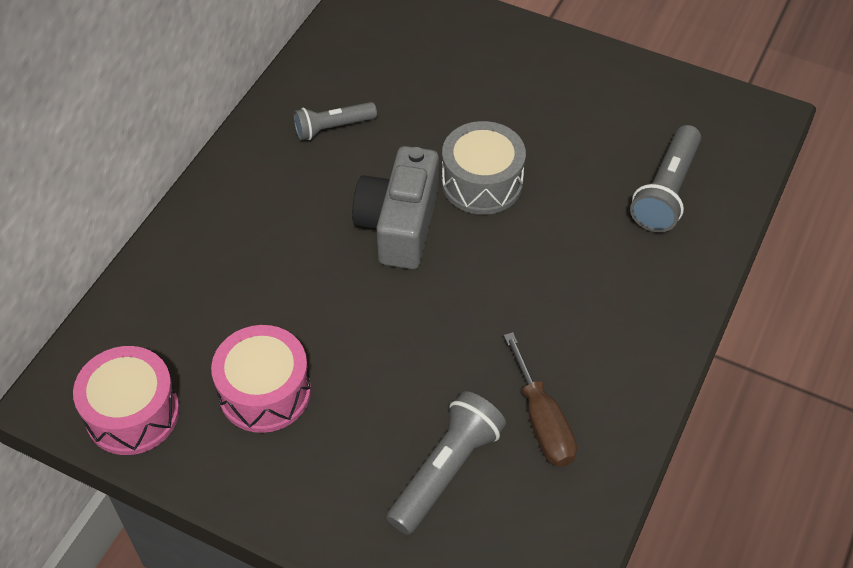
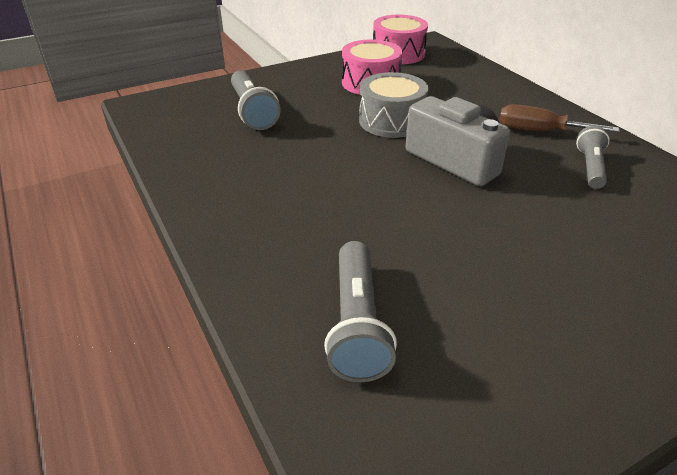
camera: 125 degrees right, 15 degrees down
grey drum [442,121,526,215] -> grey drum moved to [359,72,429,138]
brown screwdriver [504,332,577,467] -> brown screwdriver moved to [499,104,620,132]
grey flashlight [630,125,701,232] -> grey flashlight turned 150 degrees counterclockwise [324,241,397,382]

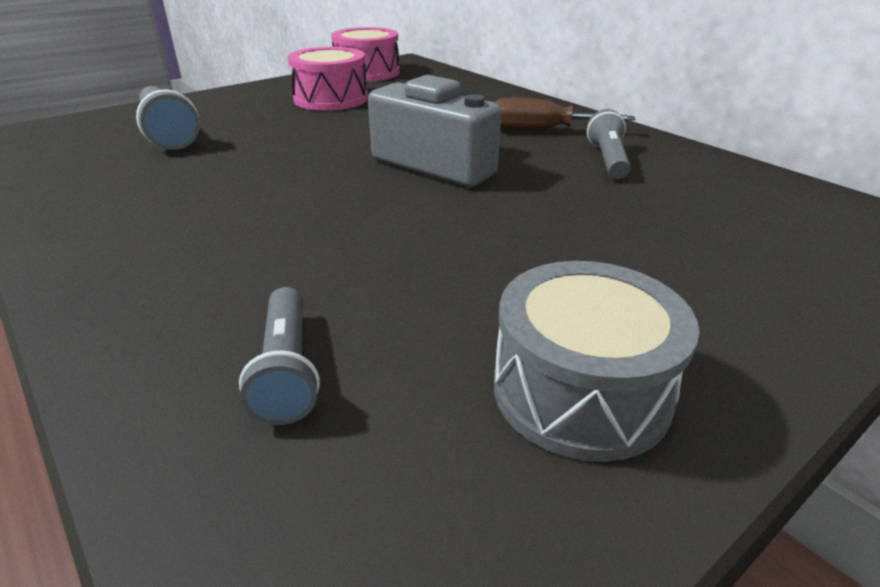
camera: 10 degrees left, 5 degrees down
grey flashlight [324,241,397,382] -> grey flashlight [239,287,320,425], size x0.67
grey drum [359,72,429,138] -> grey drum moved to [494,261,699,462]

